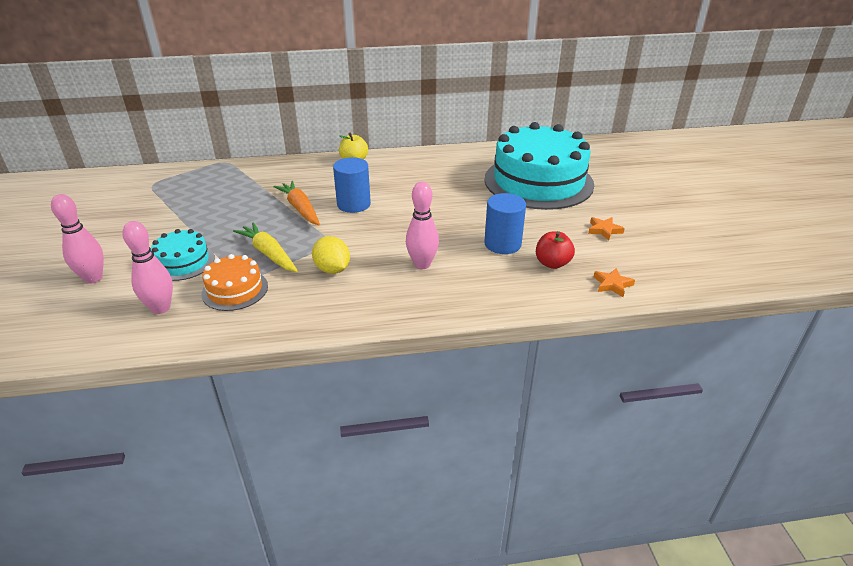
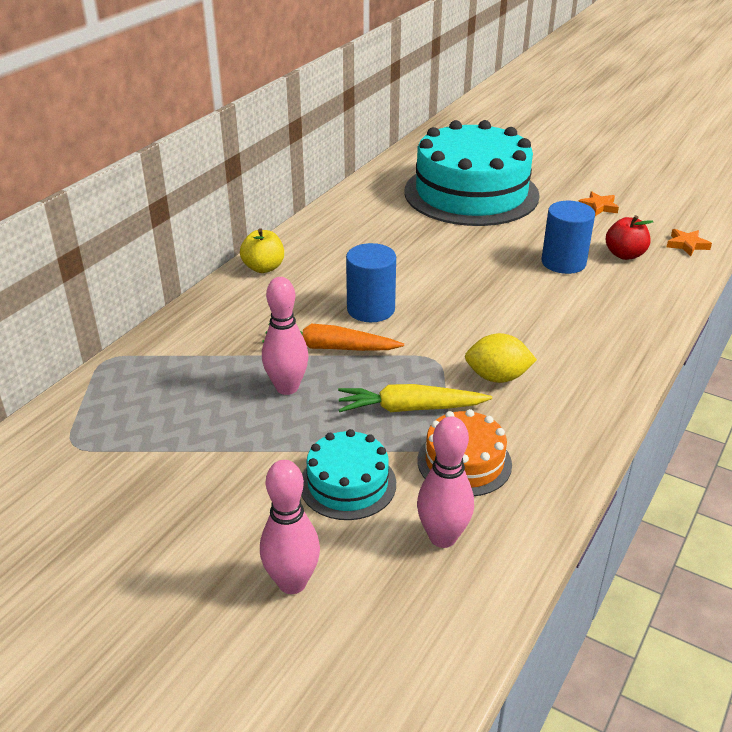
camera: 50 degrees left, 0 degrees up
pink bowling pin [406,182,439,269] -> pink bowling pin moved to [262,277,309,395]

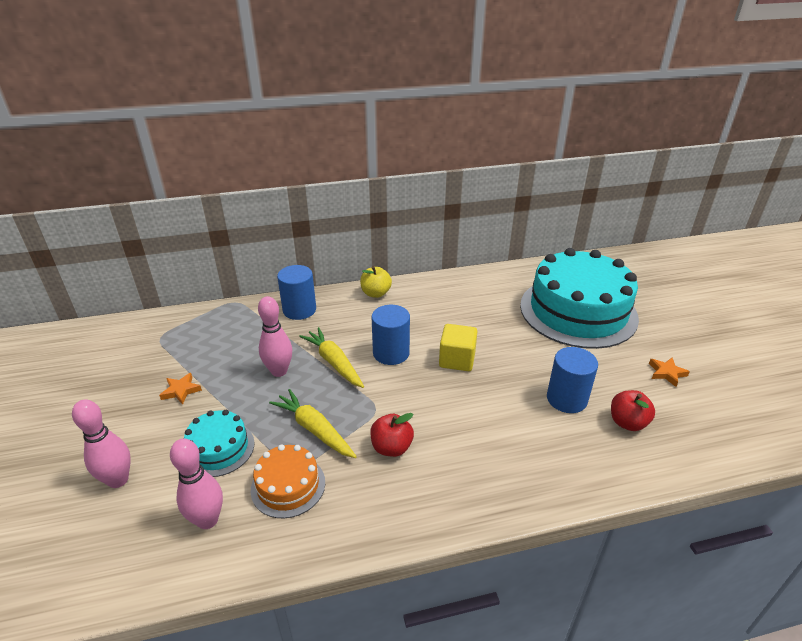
camera: 45 degrees right, 0 degrees up
orange carrot [262,323,404,351] -> yellow carrot [299,327,364,388]
yellow lemon [465,333,537,383] -> red apple [370,413,414,457]
orange star [667,229,712,256] -> orange star moved to [159,373,202,405]
none -> blue cylinder [277,265,316,320]
none -> yellow cube [439,324,478,371]

